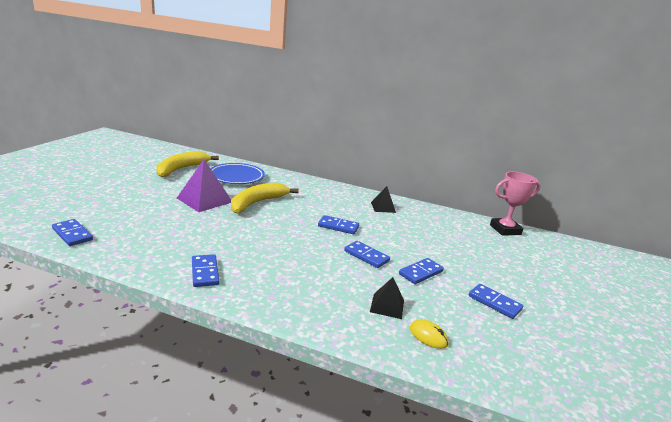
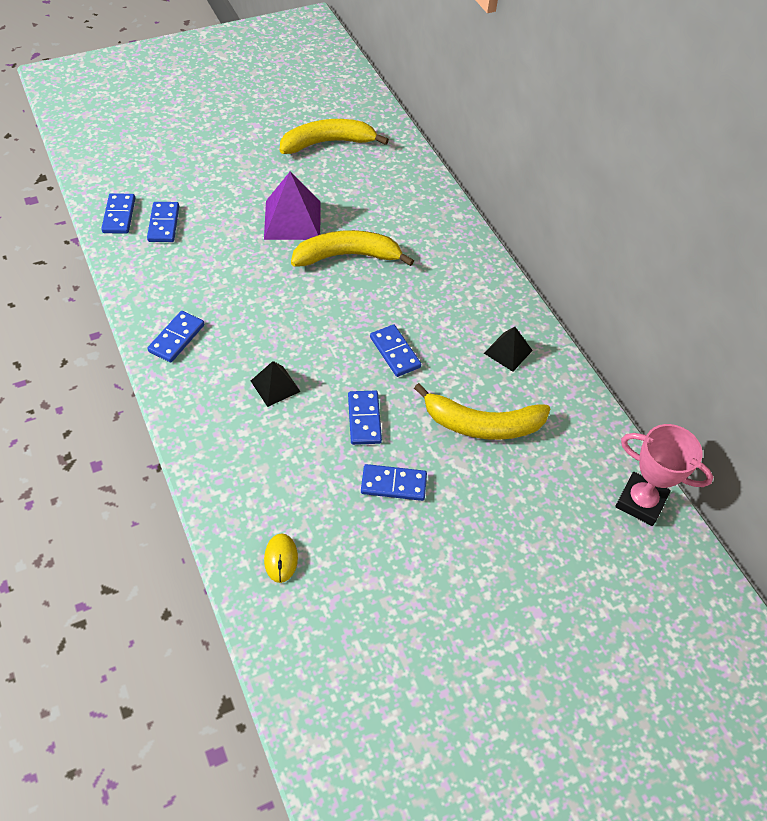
camera: 45 degrees right, 30 degrees up
blue plate [210,163,265,184] -> none
black pyramid [370,277,404,319] -> black pyramid moved to [251,361,301,407]
blue domino [469,284,523,319] -> blue domino moved to [147,202,179,242]
none -> yellow banana [414,383,551,440]

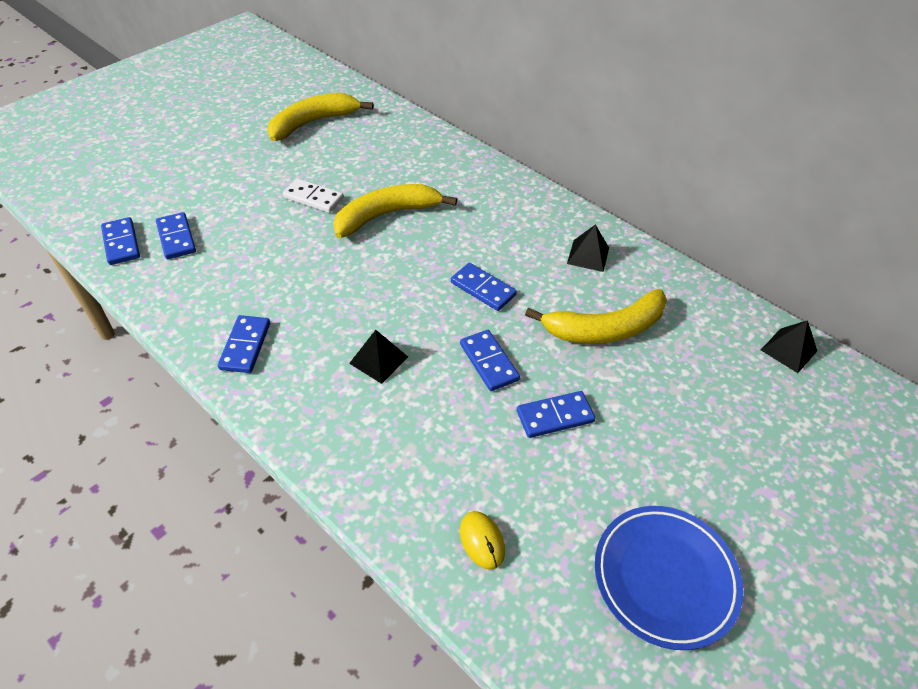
camera: 20 degrees left, 5 degrees down
purple pyramid [264,172,320,240] -> white domino [283,178,344,213]
pink trophy [615,424,713,526] -> black pyramid [761,320,817,373]
none -> blue plate [595,506,743,650]

